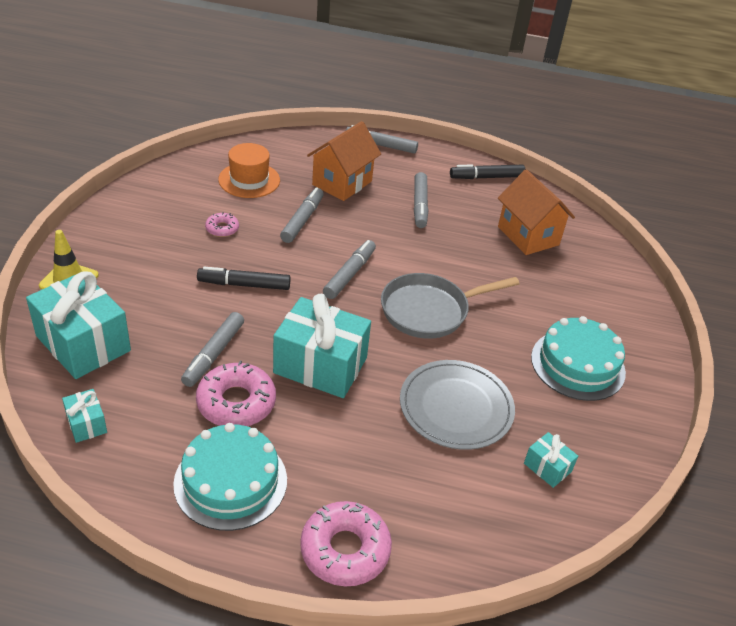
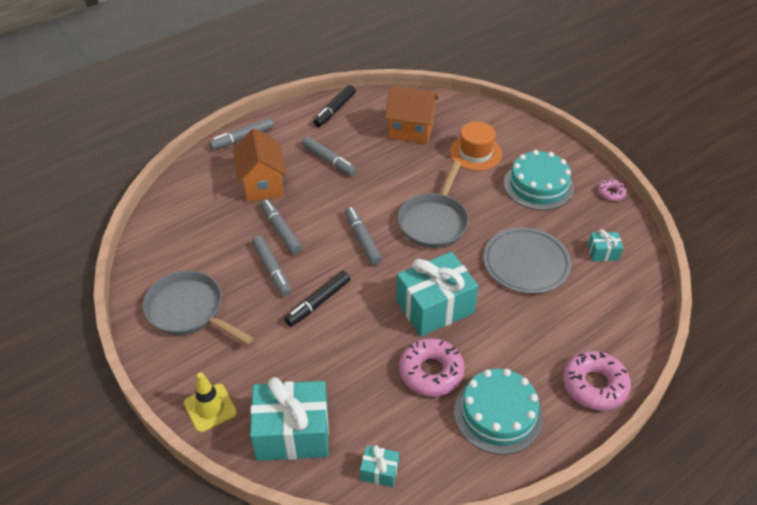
camera: 45 degrees left, 5 degrees up
grey marker [181,312,244,387] -> grey marker moved to [252,236,292,296]
pink donut [205,212,239,237] -> pink donut moved to [598,179,626,201]
orange hat [218,143,280,198] -> orange hat moved to [449,122,502,171]
none -> grey pan [143,271,254,345]

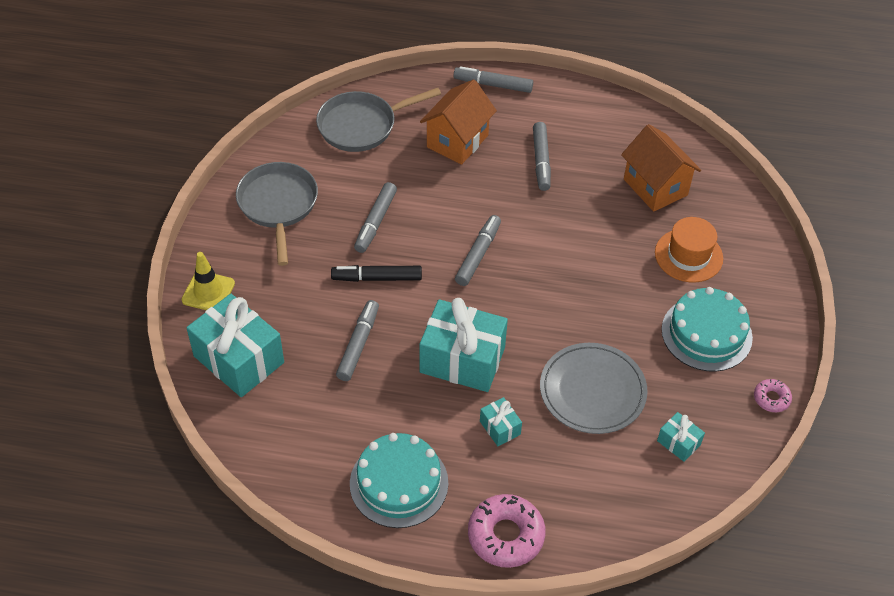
camera: 45 degrees right, 5 degrees up
grey marker [261,199,302,254] -> grey marker moved to [336,300,379,381]
black marker [313,85,356,127] -> none
turquoise gift [360,445,399,487] -> turquoise gift moved to [480,397,522,446]
grey pan [398,161,469,248] -> grey pan moved to [316,88,441,152]
pink donut [399,338,465,396] -> none

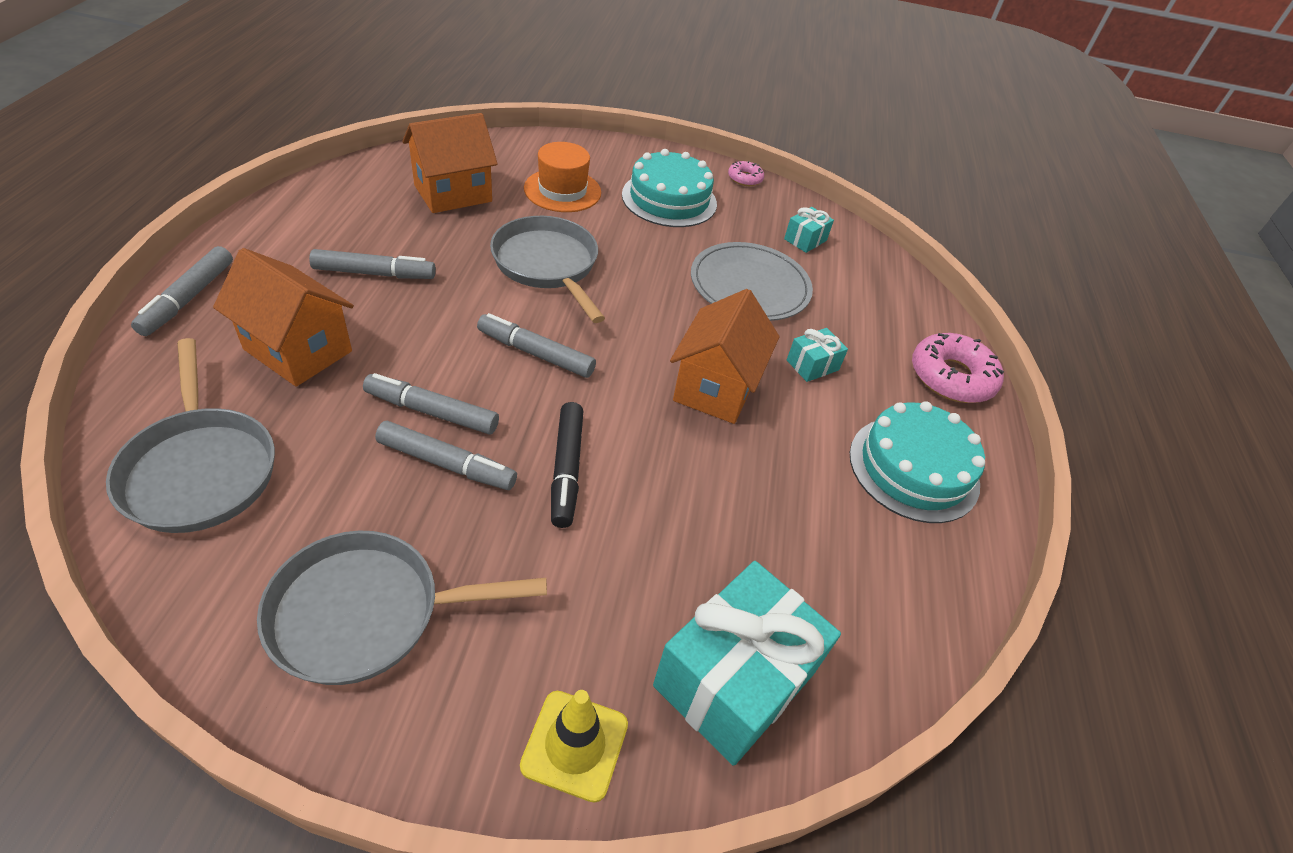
camera: 95 degrees left, 5 degrees down
grey marker [336,300,379,381] -> grey marker moved to [363,373,499,435]
turquoise gift [419,298,508,392] -> orange house [670,289,780,424]
none -> grey pan [490,216,605,323]

